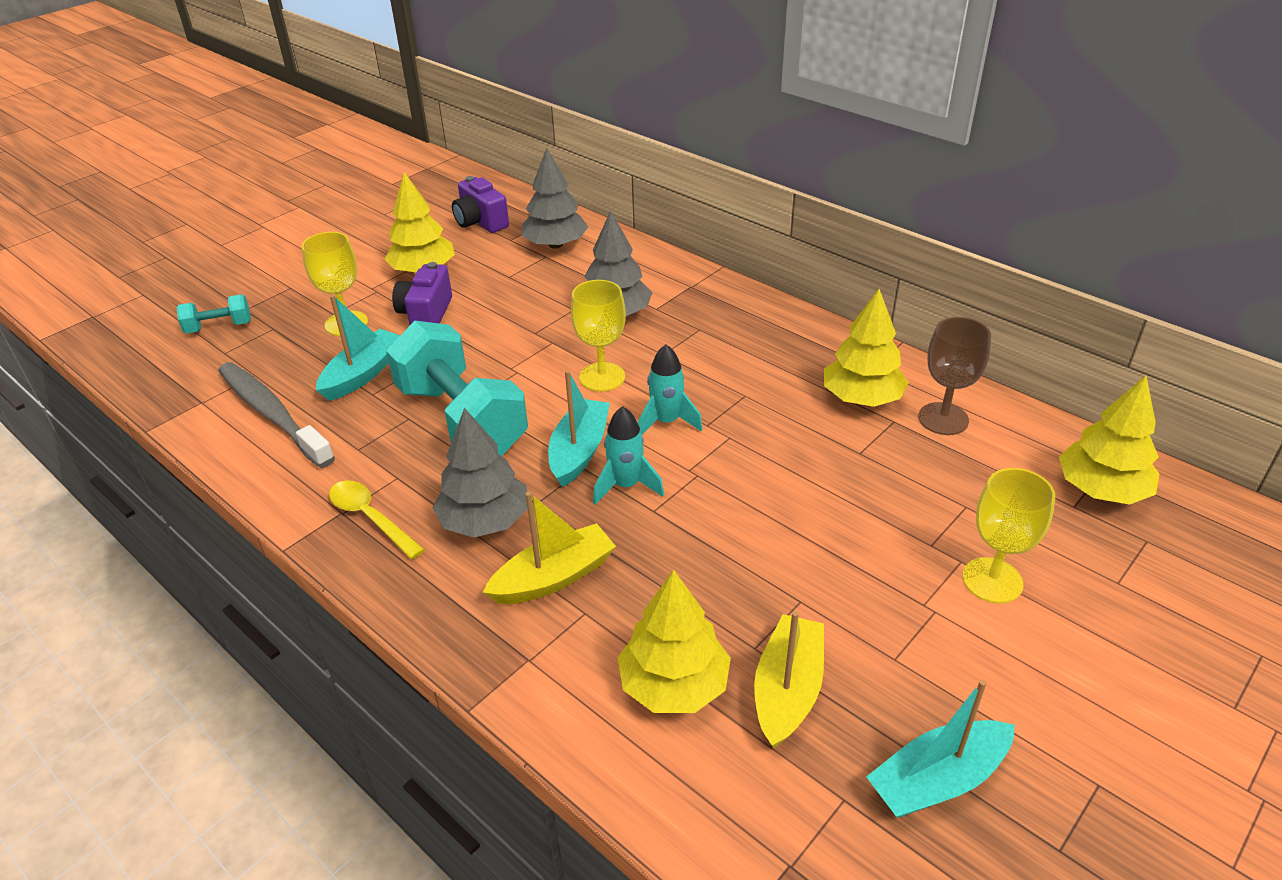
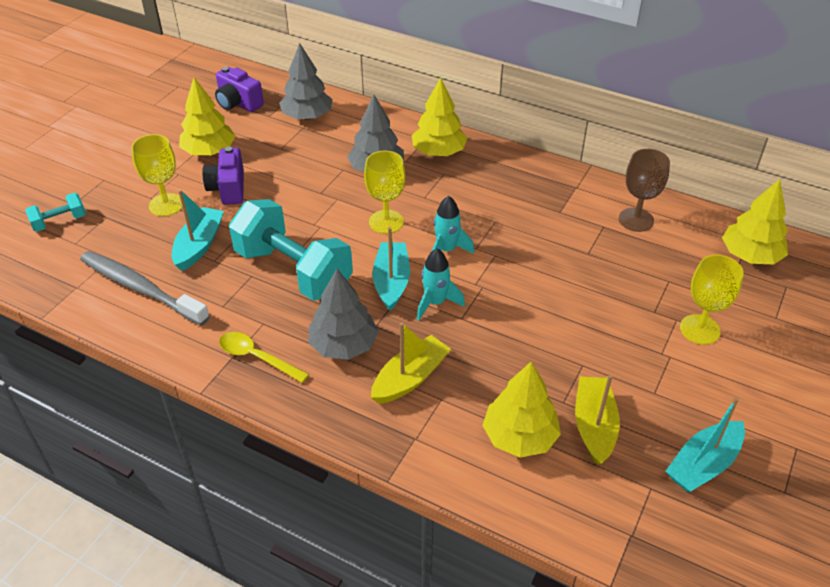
camera: 15 degrees left, 5 degrees up
yellow tree [824,289,909,407] -> yellow tree moved to [411,78,467,156]

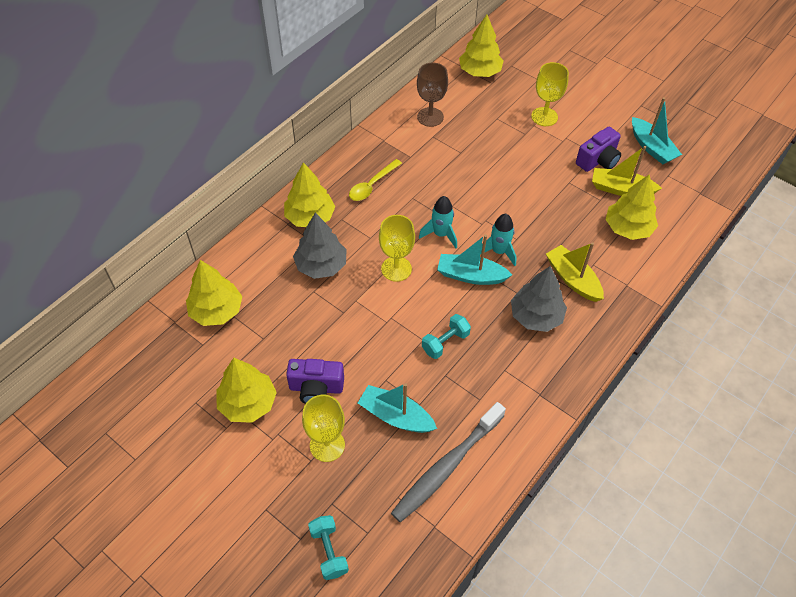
camera: 80 degrees left, 10 degrees up
purple camera [215,67,264,112] -> purple camera moved to [576,127,621,172]
yellow spoon [219,332,309,383] -> yellow spoon moved to [349,159,402,201]
turquoise dumbbell [229,199,353,301] -> turquoise dumbbell [422,314,471,359], size x0.45
grey tree [279,43,333,120] -> yellow tree [186,260,242,326]

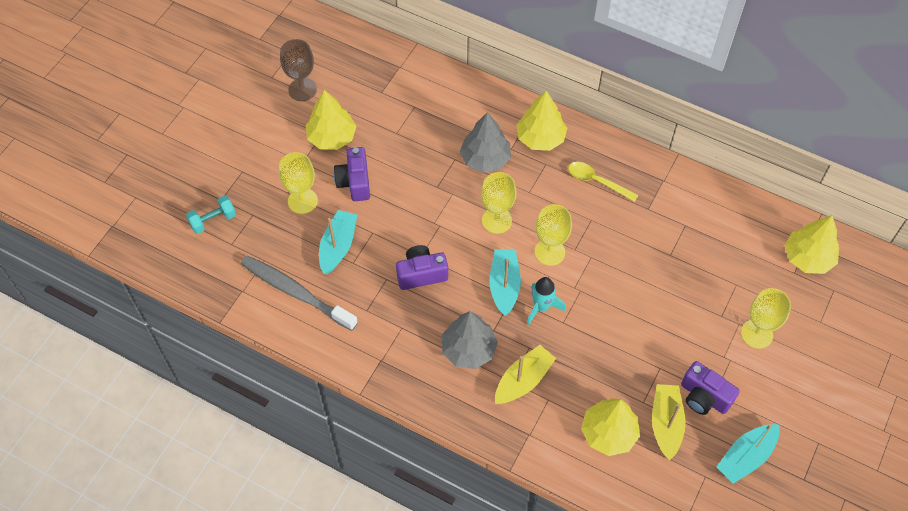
camera: 80 degrees right, 5 degrees up
yellow tree [186,260,242,326] -> none
brown goblet [417,63,448,127] -> brown goblet moved to [280,39,317,101]
turquoise rocket [419,196,457,248] -> yellow goblet [535,204,572,266]
turquoise dumbbell [422,314,471,359] -> purple camera [396,245,448,290]

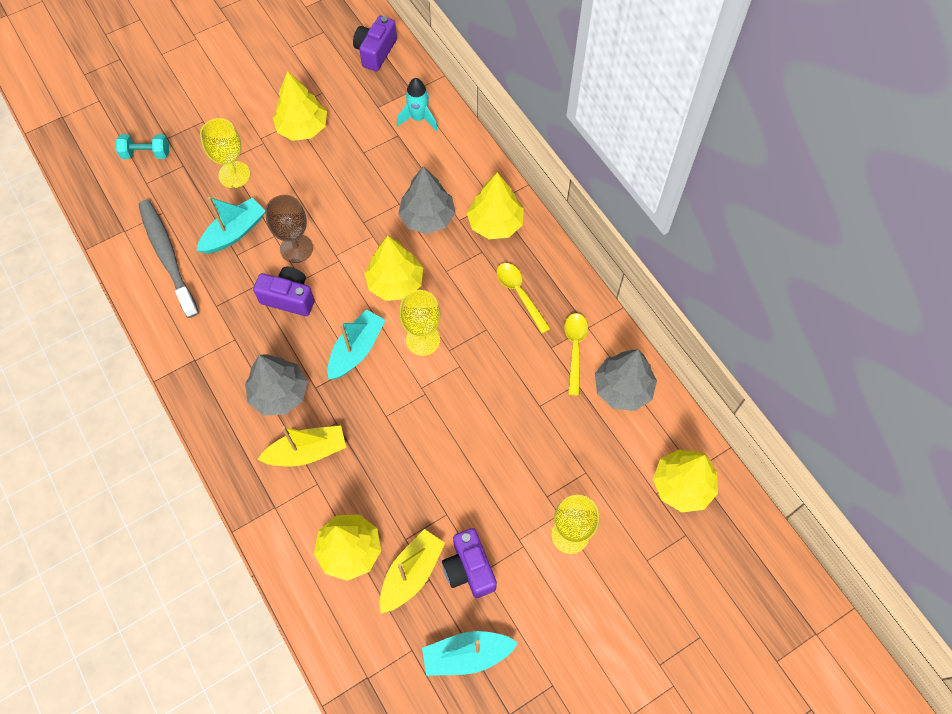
camera: 30 degrees right, 5 degrees up
brown goblet [280,39,317,101] -> brown goblet moved to [265,195,313,263]
purple camera [334,147,370,201] -> purple camera moved to [353,16,397,71]
yellow goblet [481,172,517,234] -> yellow tree [364,236,423,301]
turquoise rocket [527,277,566,325] -> turquoise rocket moved to [397,78,438,131]
none -> yellow spoon [564,313,588,395]
none -> grey tree [595,349,657,411]

